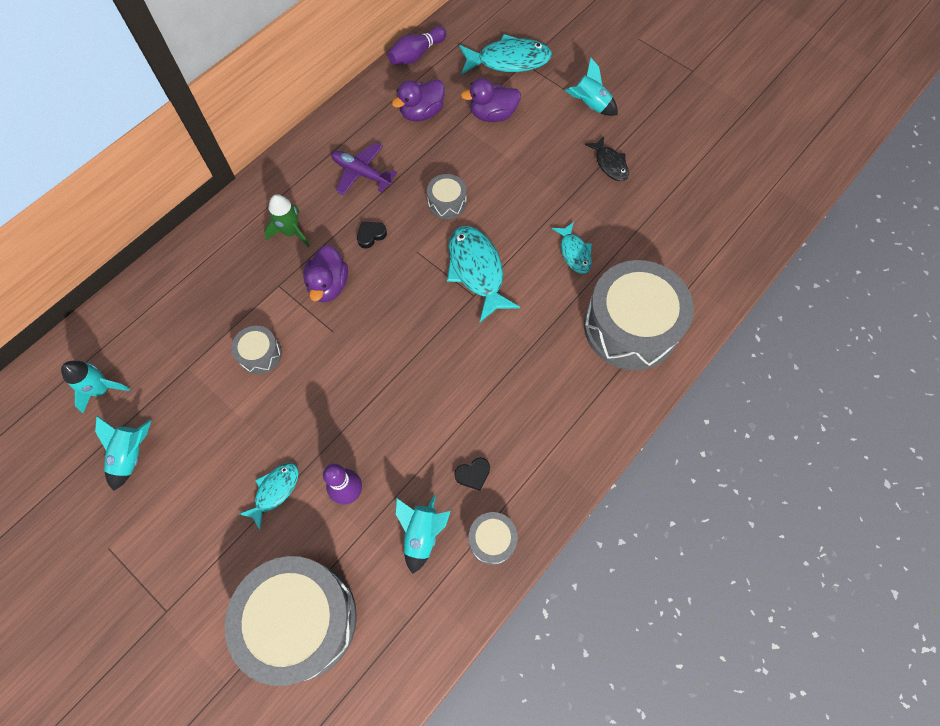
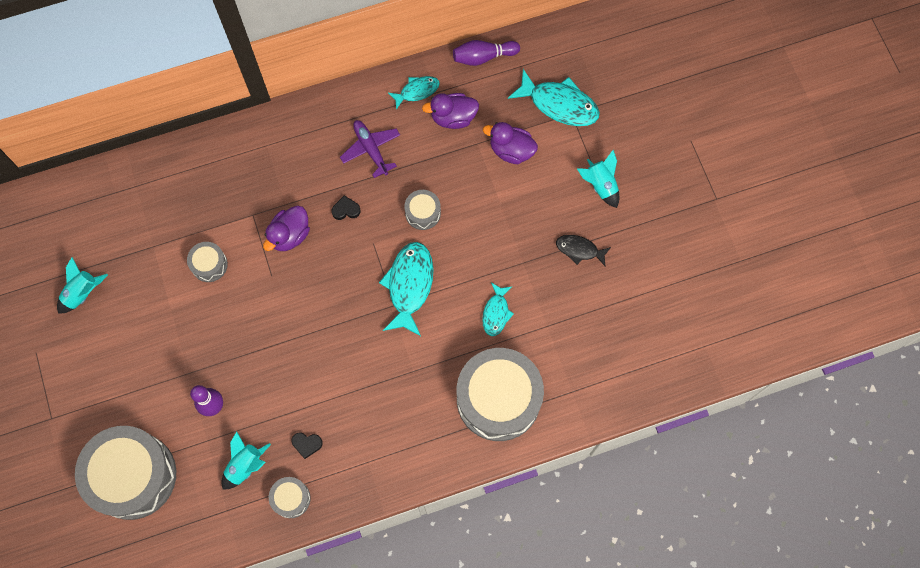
camera: 30 degrees right, 5 degrees up
turquoise rocket [61,361,130,413] -> none
turquoise fish [240,463,299,530] -> turquoise fish moved to [388,76,440,110]
green rocket [264,194,310,247] -> none
black fish [585,136,629,181] -> black fish turned 105 degrees clockwise [556,235,611,267]

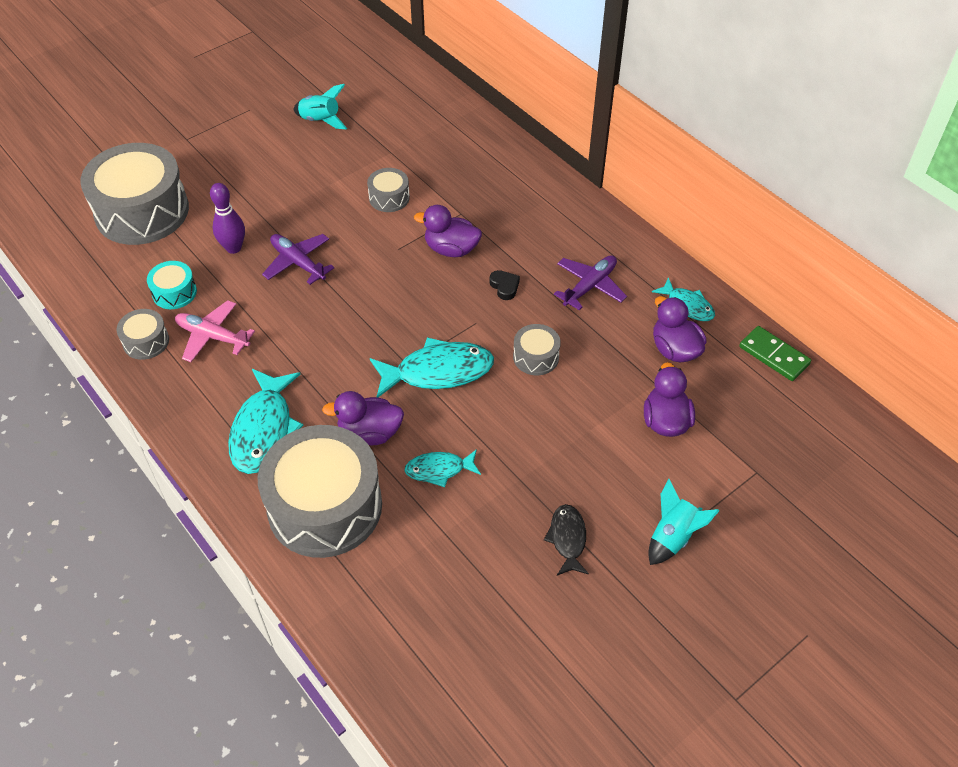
camera: 70 degrees right, 20 degrees down
turquoise rocket [222,432,271,489] -> turquoise drum [147,261,197,309]
black heart [291,432,323,459] -> pink plane [175,300,255,362]
purple bowling pin [453,40,520,66] -> green domino [739,326,811,381]
turquoise fish [508,69,600,126] -> turquoise fish moved to [228,369,303,474]
none -> purple plane [262,234,334,285]
none -> purple duck [322,391,404,445]

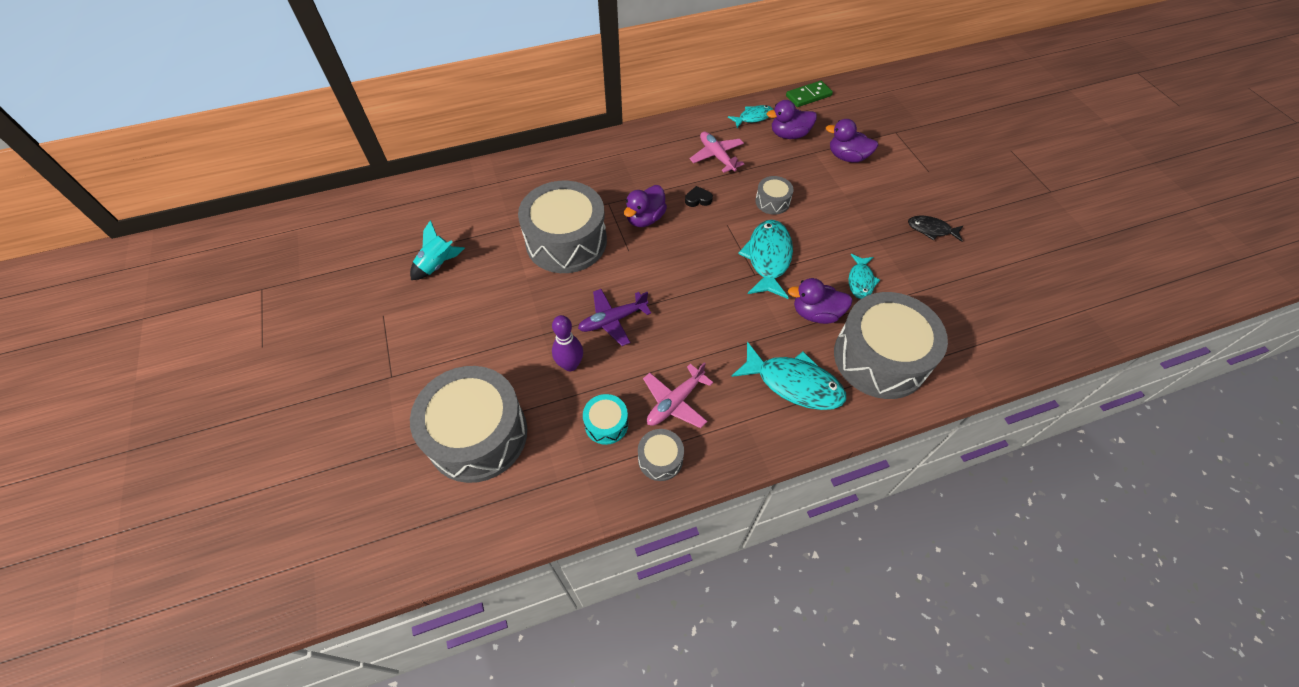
camera: 70 degrees left, 5 degrees up
purple duck [322,391,404,445] -> purple duck turned 75 degrees clockwise [788,278,853,324]
grey drum [367,168,410,212] -> grey drum [518,181,607,273], size x2.24
purple plane [554,256,627,310] -> pink plane [690,131,744,173]
turquoise rocket [648,479,720,565] -> none

